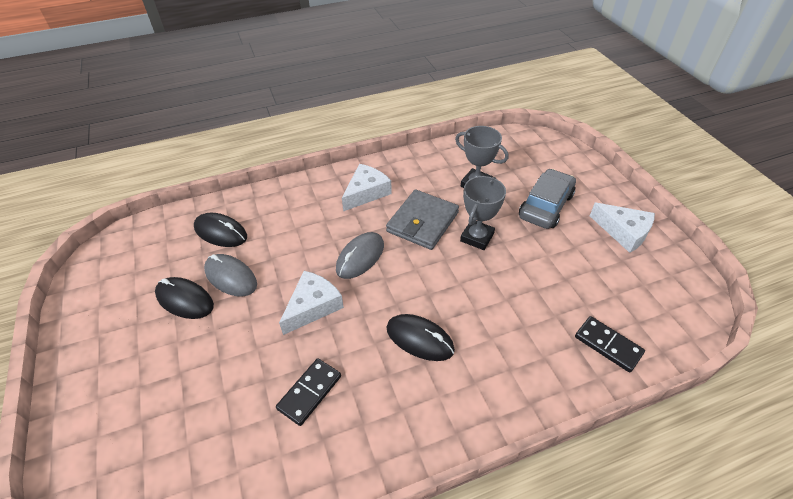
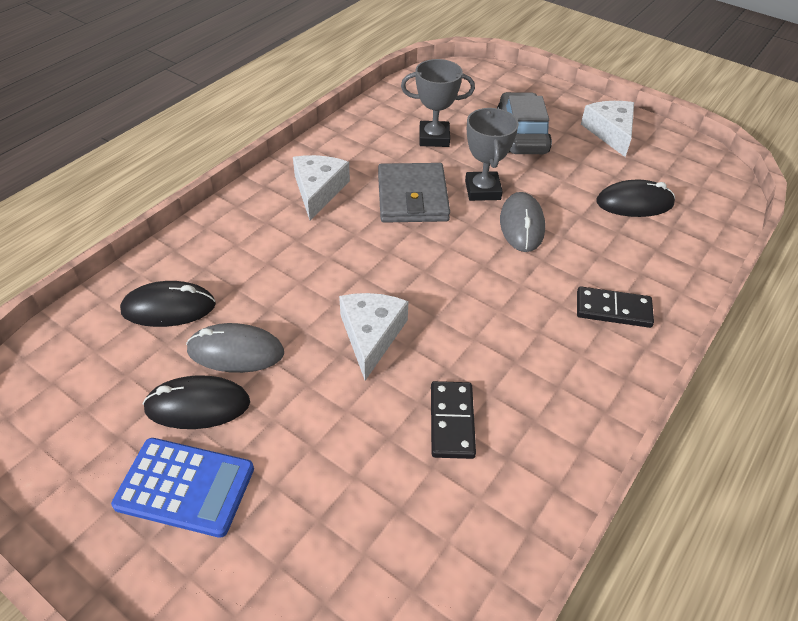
camera: 35 degrees left, 0 degrees up
grey mouse [336,232,384,279] -> grey mouse moved to [500,192,545,252]
black mouse [387,314,455,361] -> black mouse moved to [596,180,675,217]
black domino [575,316,645,372] -> black domino moved to [577,287,654,328]
white cheese [590,203,655,253] -> white cheese turned 105 degrees counterclockwise [581,101,634,157]
none -> blue calculator [111,438,254,538]

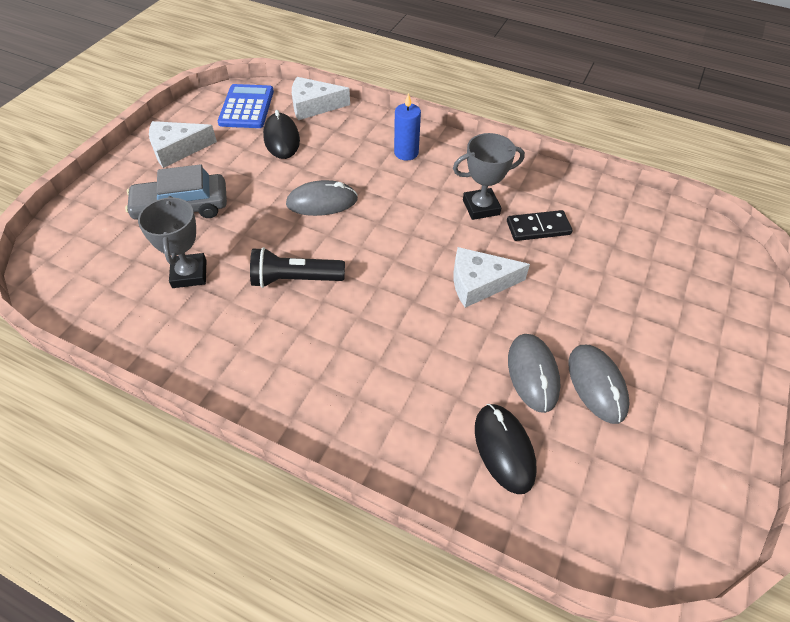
camera: 100 degrees left, 5 degrees up
blue calculator [111,438,254,538] -> blue calculator moved to [218,84,274,128]
black mouse [143,375,250,429] -> grey mouse [568,345,630,424]
white cheese [293,155,350,221] -> white cheese moved to [292,77,350,120]
grey wallet [378,163,450,223] -> black flashlight [250,247,345,288]
grey trophy [465,108,519,201] -> grey trophy moved to [453,133,525,220]
black domino [577,287,654,328] -> blue candle [394,93,421,161]

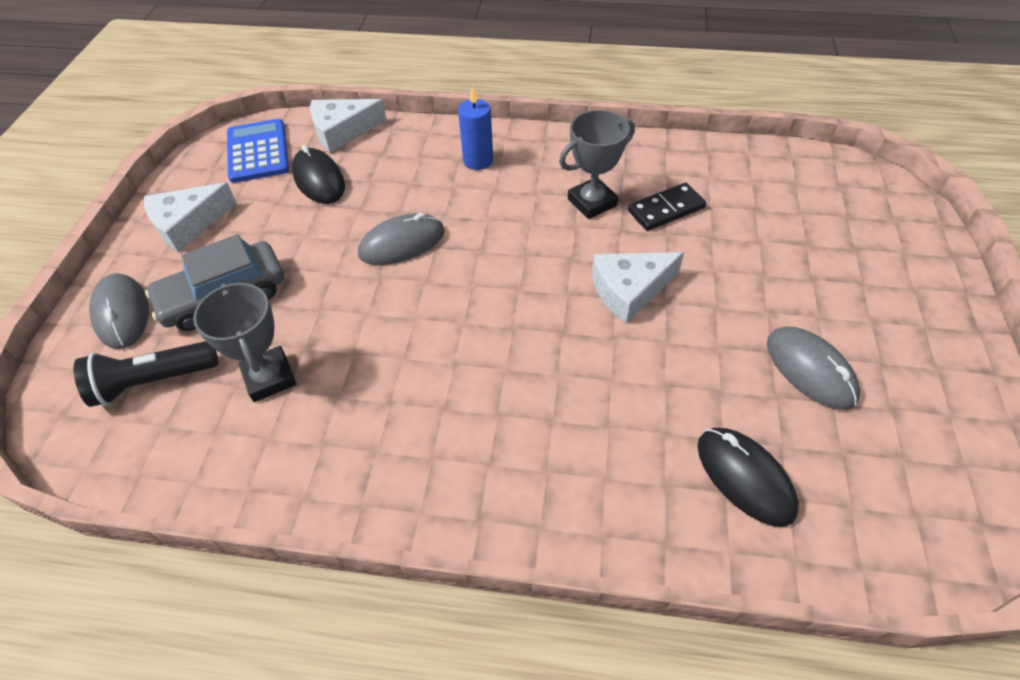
camera: 15 degrees left, 0 degrees up
black flashlight [250,247,345,288] -> black flashlight moved to [74,341,219,407]
grey mouse [508,334,561,413] -> grey mouse moved to [89,273,149,349]

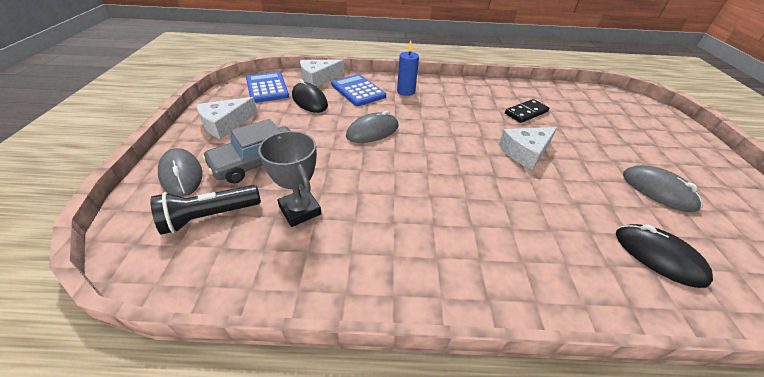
camera: 10 degrees left, 10 degrees down
grey trophy [559,110,635,219] -> none
none -> blue calculator [331,74,386,106]

